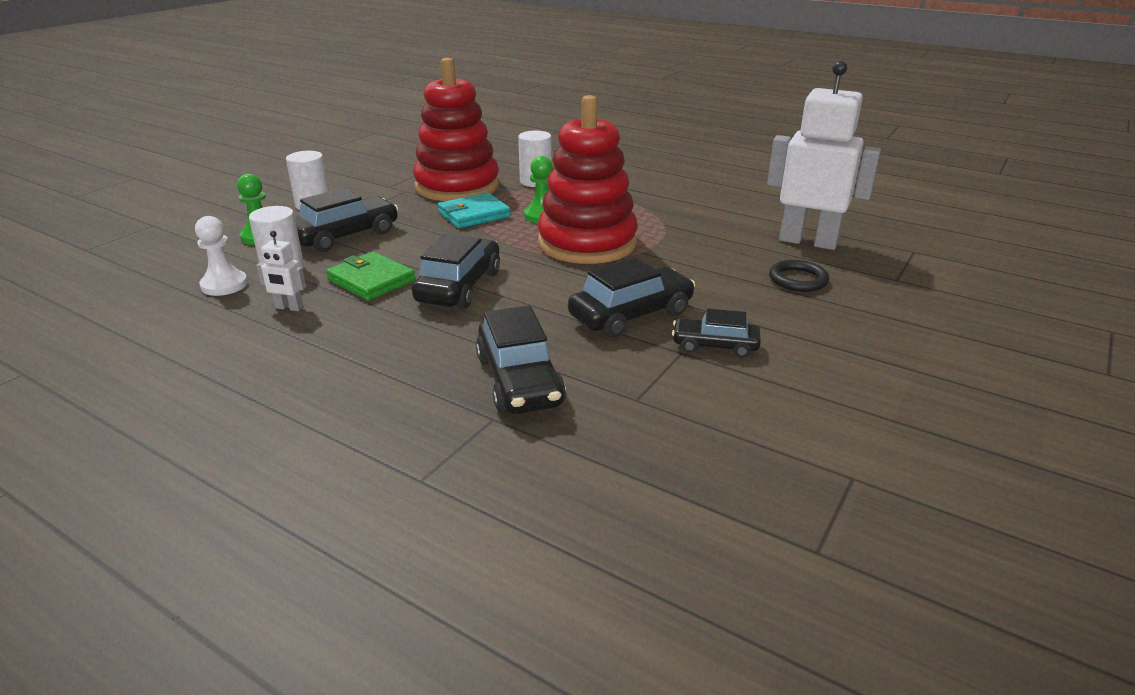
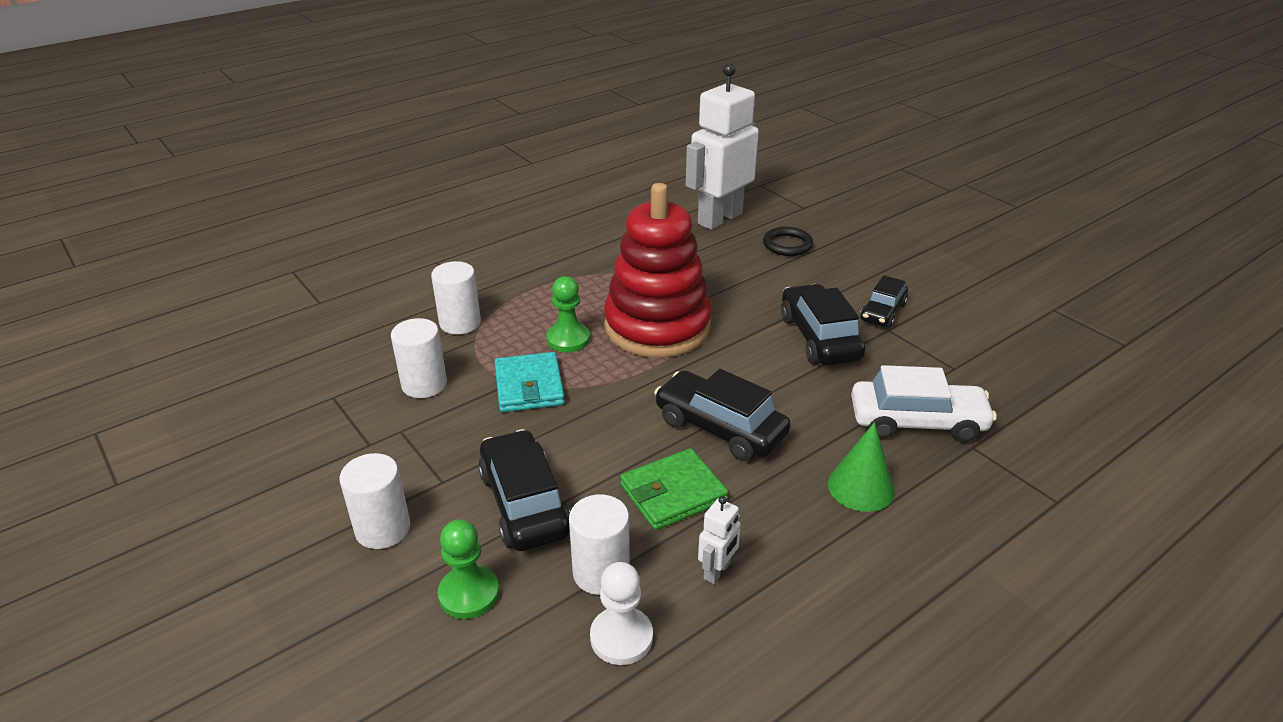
camera: 70 degrees left, 5 degrees up
red stacking toy [413,58,500,201] -> white cylinder [391,318,447,398]
black car [476,305,566,414] -> white car [851,365,997,442]
none -> green cone [828,422,895,512]

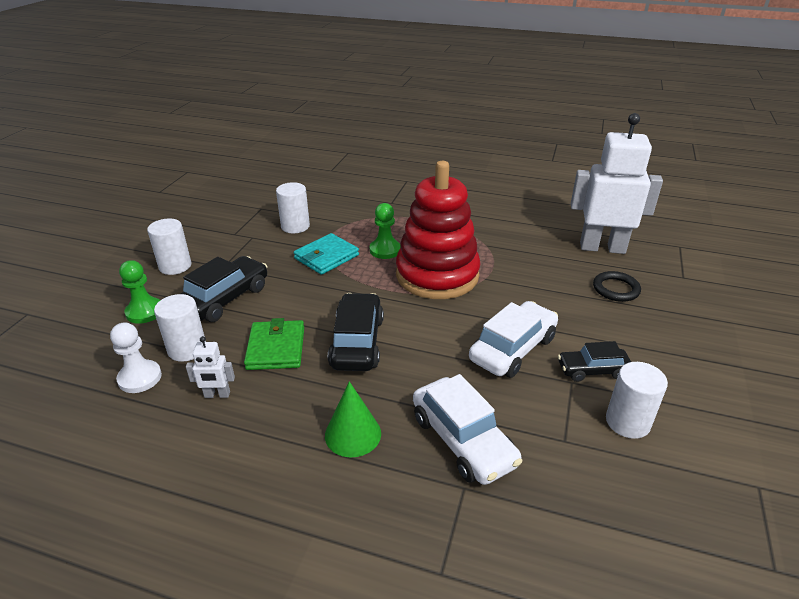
camera: 55 degrees right, 0 degrees up
white cylinder [431,261,481,334] -> white cylinder moved to [606,362,668,439]
green wallet [620,448,728,530] -> green wallet turned 60 degrees clockwise [244,318,304,370]
black car [781,284,866,365] -> white car [469,301,558,378]

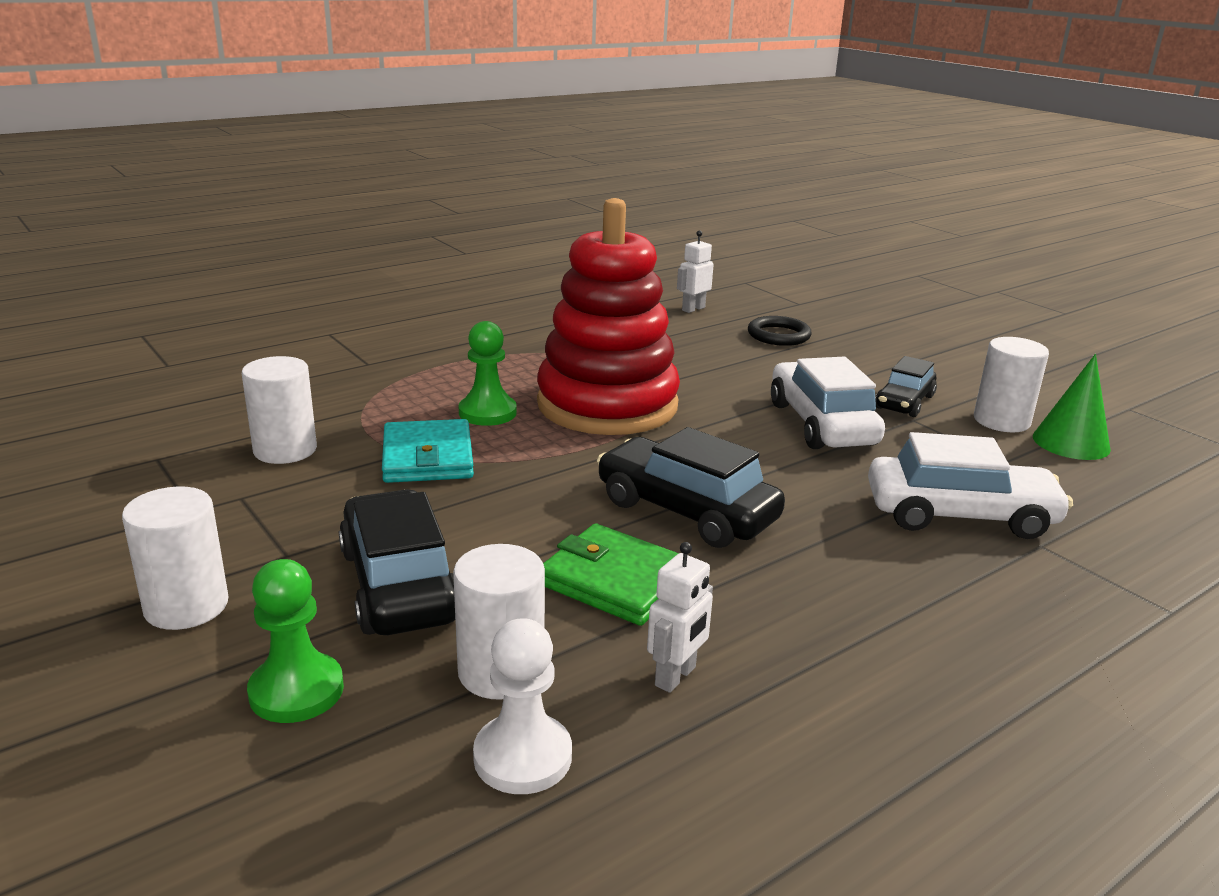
camera: 55 degrees left, 10 degrees down
green cone [325,381,381,457] -> green cone moved to [1033,354,1111,460]
white robot [571,113,663,254] -> white robot [677,230,714,313], size x0.41

